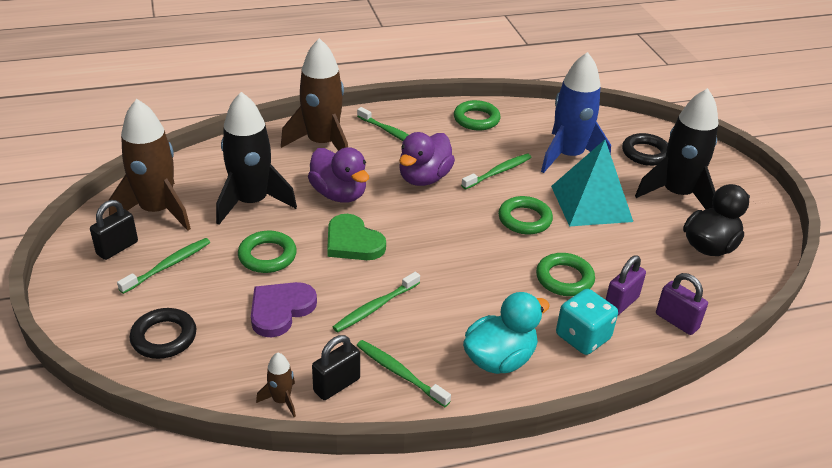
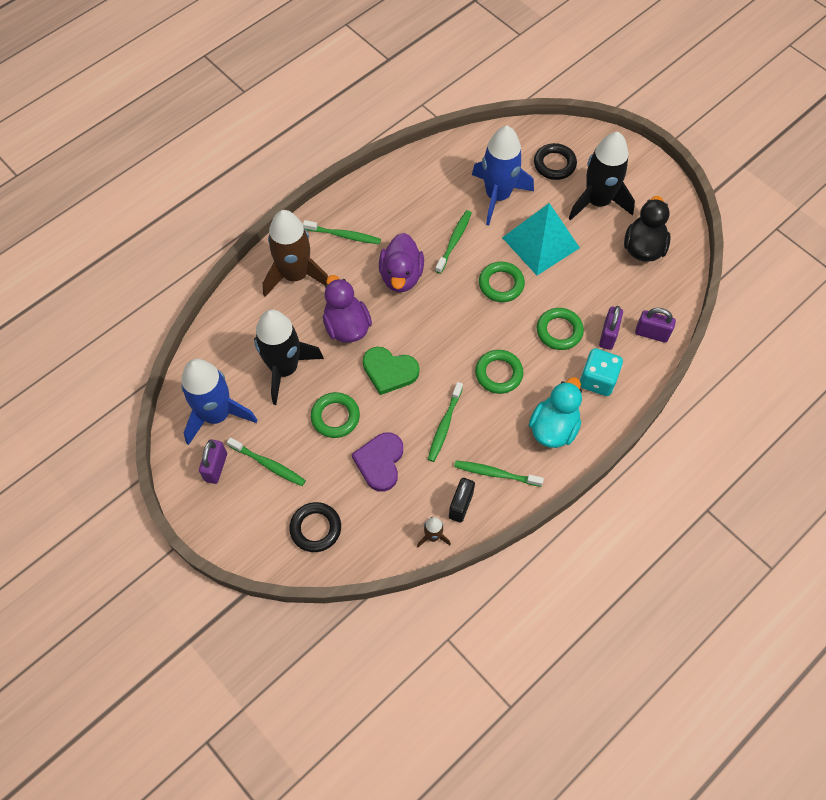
camera: 25 degrees left, 25 degrees up
black padlock [90,200,138,260] -> purple padlock [199,439,227,484]
brown rocket [108,99,191,231] -> blue rocket [182,359,257,445]
green toothbrush [117,238,210,294] -> green toothbrush turned 105 degrees clockwise [227,437,306,486]
purple duck [308,147,369,203] -> purple duck turned 135 degrees counterclockwise [323,275,372,343]
green ring [454,100,501,131] -> green ring moved to [475,350,523,394]

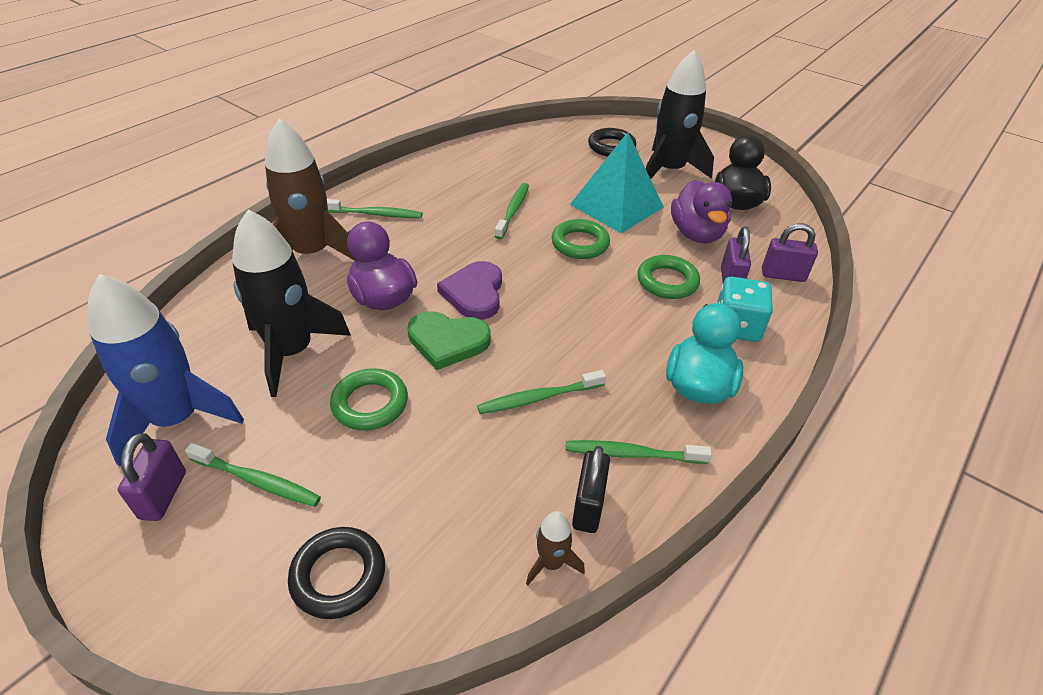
camera: 10 degrees left, 20 degrees down
purple heart [351,432,403,492] -> purple heart moved to [437,261,502,320]
purple duck [379,233,424,292] -> purple duck moved to [671,180,732,244]
green toothbrush [428,382,463,462] -> green toothbrush turned 60 degrees clockwise [477,370,606,414]
blue rocket [472,126,534,225] -> none
green ring [475,350,523,394] -> none

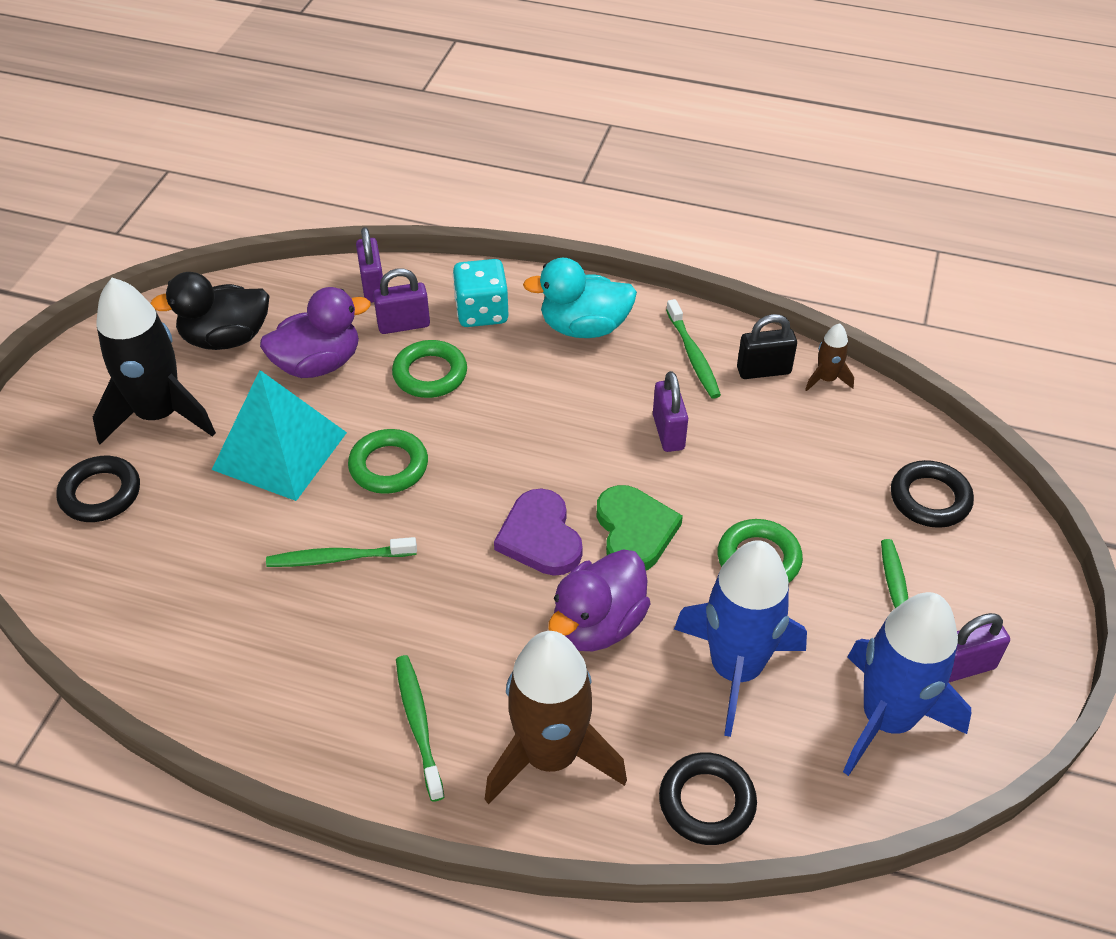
camera: 110 degrees left, 5 degrees up
black rocket [232,209,351,397] -> blue rocket [674,540,807,737]
purple heart [437,261,502,320] -> purple heart turned 90 degrees clockwise [494,488,583,576]
green toothbrush [477,370,606,414] -> purple padlock [653,371,688,452]
none -> black ring [659,752,757,845]

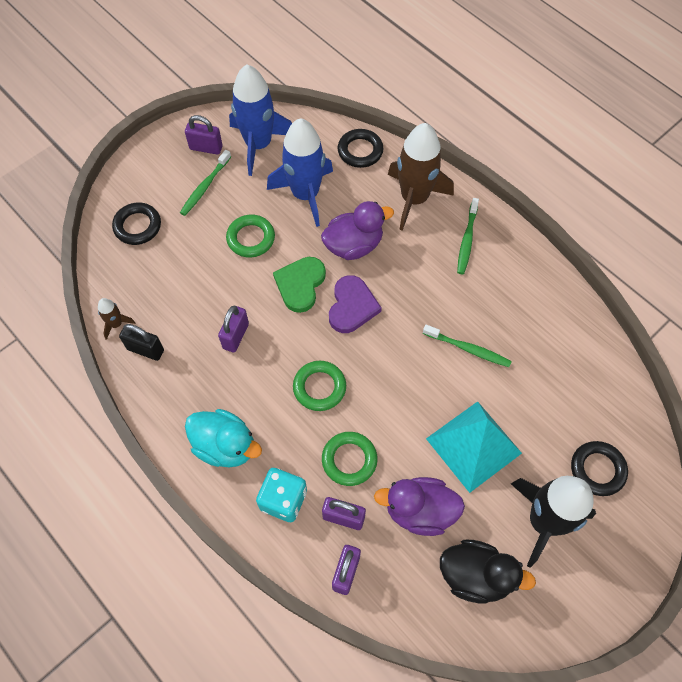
camera: 150 degrees left, 15 degrees up
green ring [348,429,428,494] -> green ring moved to [293,361,346,411]
green toothbrush [666,299,721,399] -> none

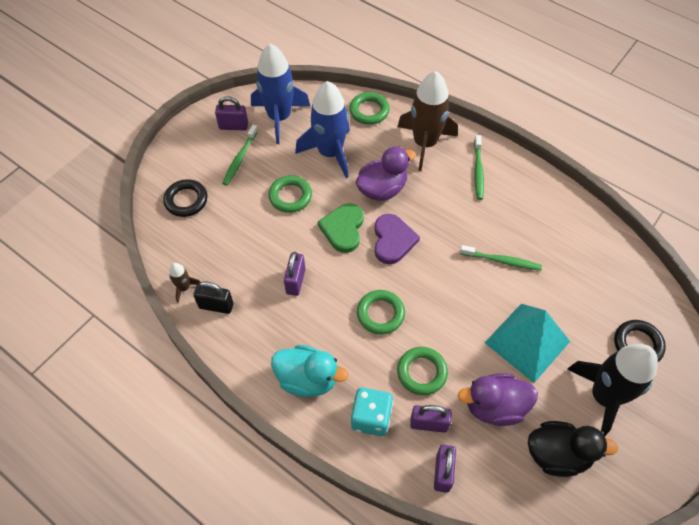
camera: 10 degrees left, 5 degrees down
black ring [338,129,384,168] -> green ring [349,92,390,125]

